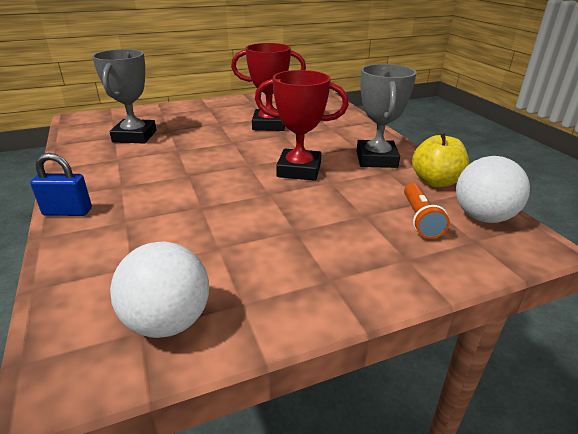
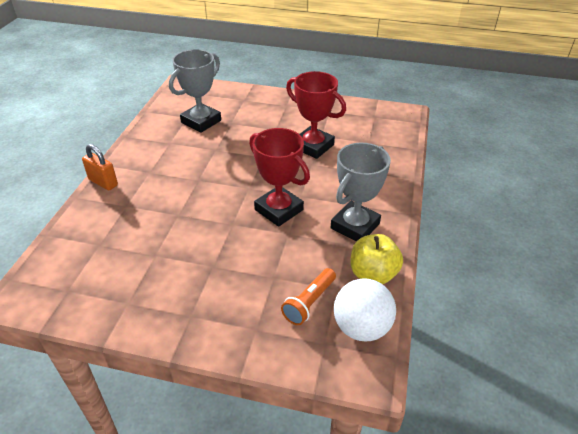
camera: 35 degrees right, 10 degrees up
blue padlock [30,153,92,216] -> orange padlock [82,144,118,191]
white ball [110,242,209,338] -> none

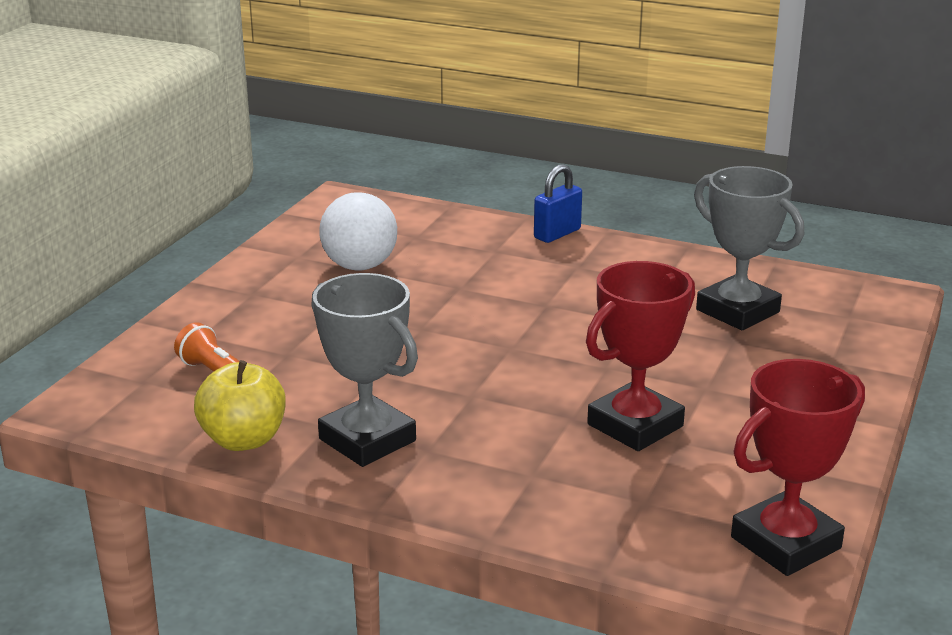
camera: 100 degrees right, 15 degrees down
orange padlock [82,144,118,191] -> blue padlock [534,164,582,243]
red trophy [249,128,310,227] -> red trophy moved to [731,359,865,576]
white ball [334,278,396,341] -> white ball moved to [319,192,397,270]

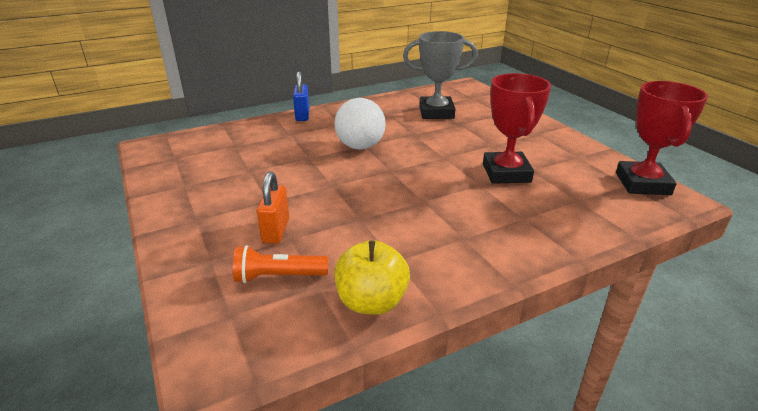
camera: 50 degrees left, 5 degrees up
grey trophy [311,273,418,467] -> none
white ball [319,192,397,270] -> white ball moved to [334,98,386,150]
none -> orange padlock [257,172,289,244]

